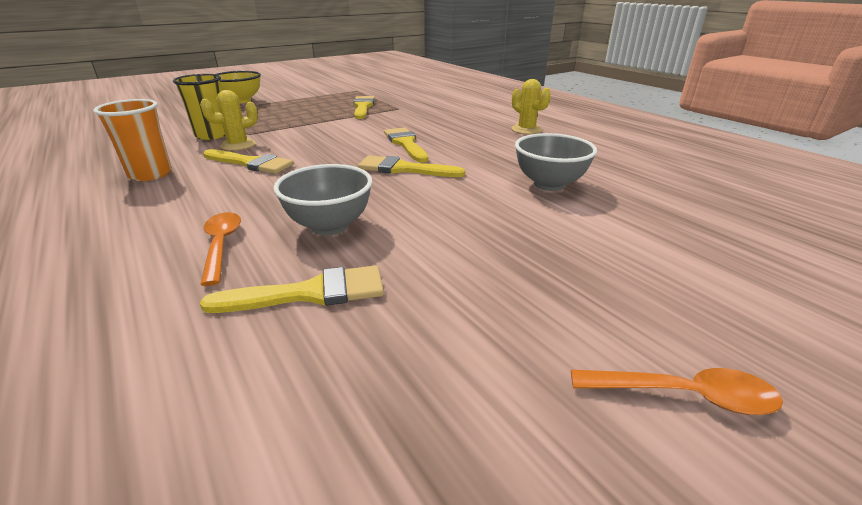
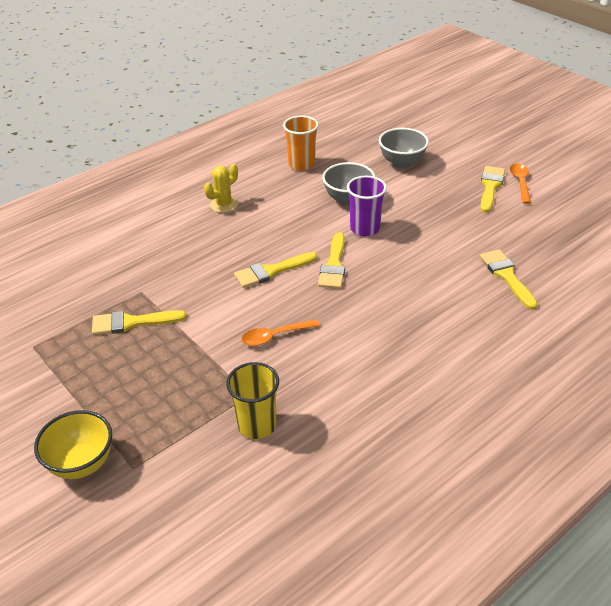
camera: 95 degrees left, 10 degrees up
orange cup [93,99,172,181] -> orange cup moved to [283,115,319,171]
yellow cactus [200,90,258,151] -> none
orange spoon [200,212,241,286] -> orange spoon moved to [241,319,320,346]
yellow brush [203,149,294,174] -> yellow brush moved to [480,166,505,212]
grey bowl [273,164,373,235] -> grey bowl moved to [379,128,429,168]
none -> purple cup [347,176,387,236]

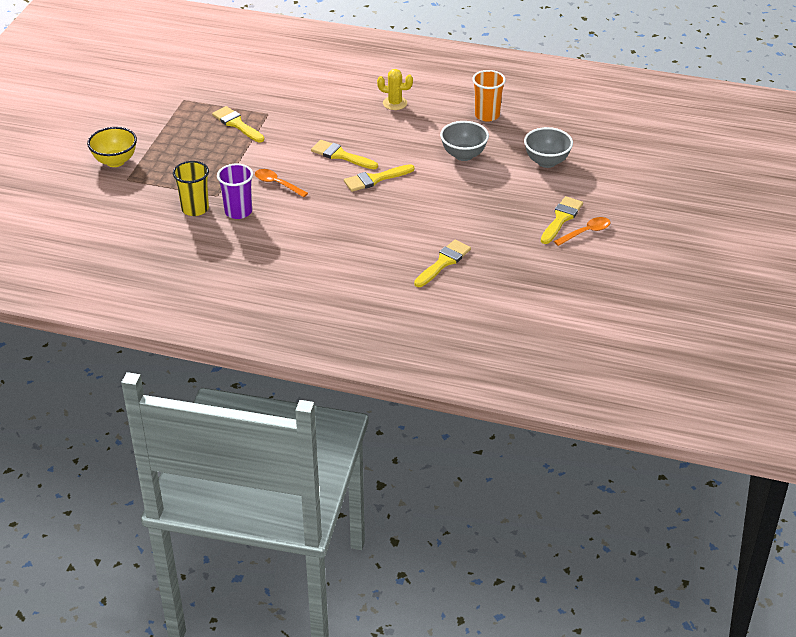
camera: 55 degrees right, 0 degrees up
purple cup [347,176,387,236] -> purple cup moved to [217,164,253,219]
yellow brush [480,166,505,212] -> yellow brush turned 45 degrees counterclockwise [541,196,583,244]

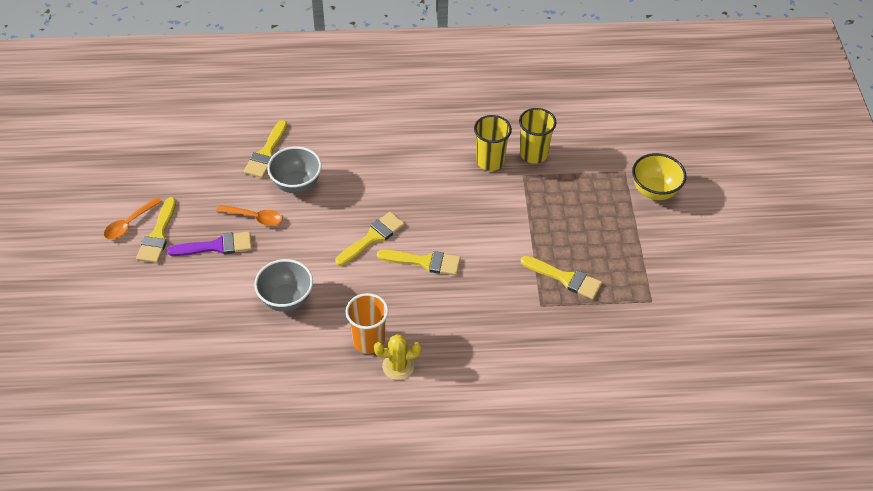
camera: 160 degrees right, 10 degrees up
purple cup [217,164,253,219] -> yellow cup [474,115,512,171]
orange spoon [255,169,308,197] -> orange spoon moved to [216,205,283,226]
orange cup [472,70,506,122] -> orange cup moved to [346,293,389,354]
grey bowl [524,127,573,168] -> grey bowl moved to [267,146,322,193]
none -> purple brush [167,231,252,256]

